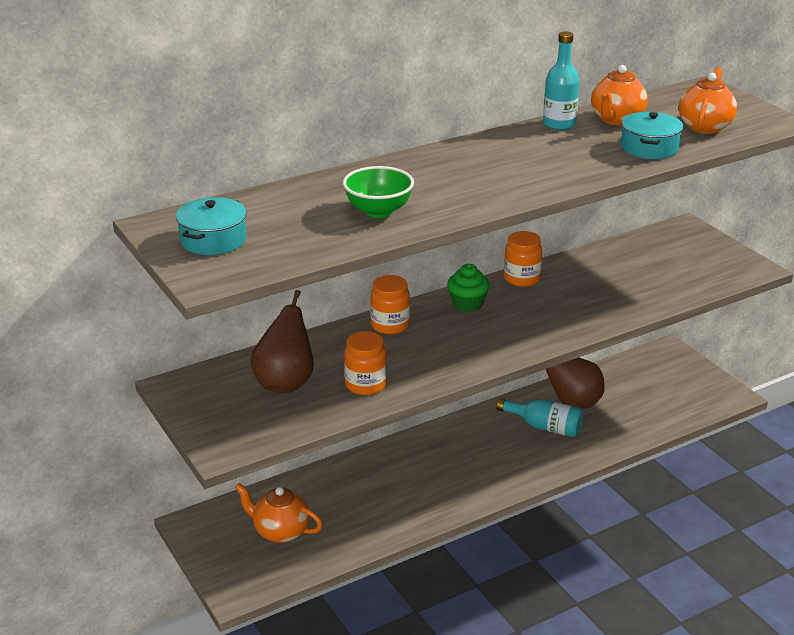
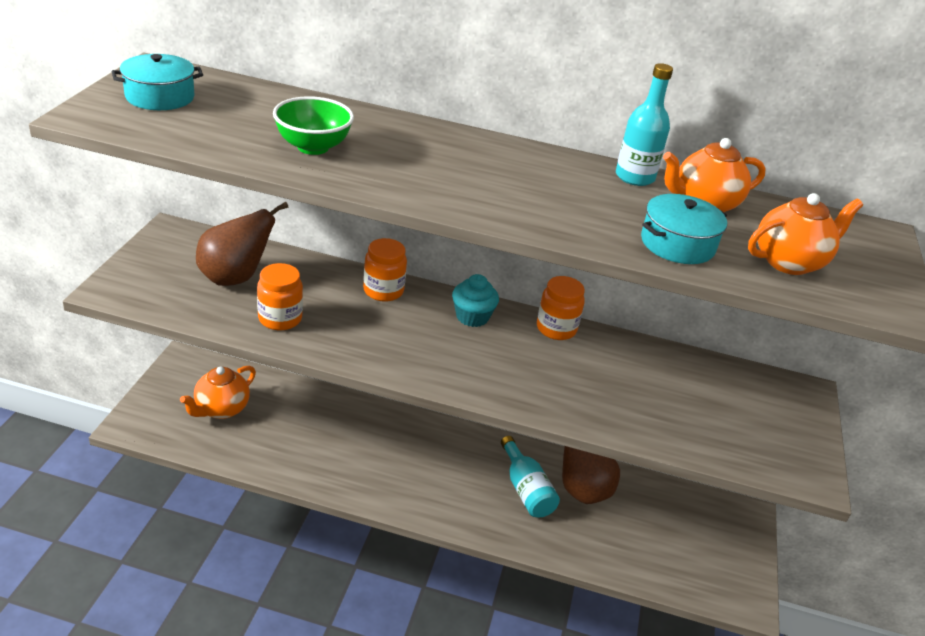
camera: 40 degrees right, 5 degrees up
orange teapot [235,483,323,543] -> orange teapot turned 120 degrees counterclockwise [180,365,256,419]
green cupcake [447,264,490,312] -> turquoise cupcake [452,274,499,327]

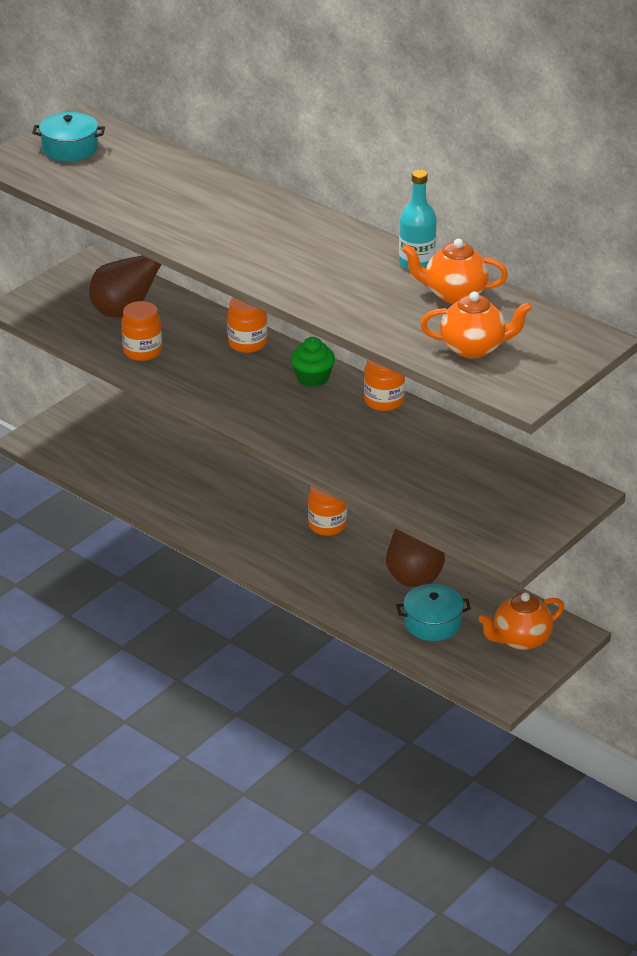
camera: 30 degrees right, 0 degrees up
orange teapot [180,365,256,419] -> orange teapot moved to [479,593,565,650]
green bowl [273,96,354,155] -> none
turquoise cupcake [452,274,499,327] -> green cupcake [291,337,335,387]
turquoise bottle [501,436,560,517] -> none
turquoise pot [641,194,727,264] -> turquoise pot moved to [396,584,471,641]
none -> orange jar [308,486,347,536]

